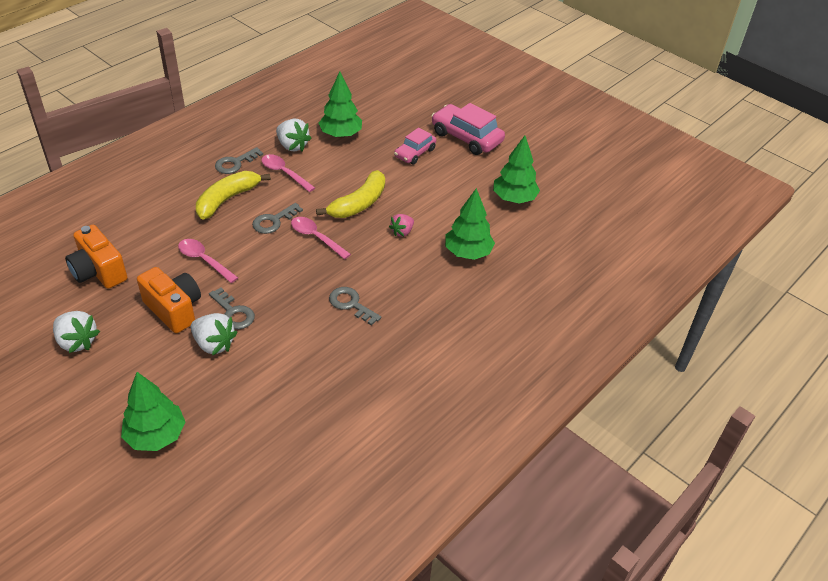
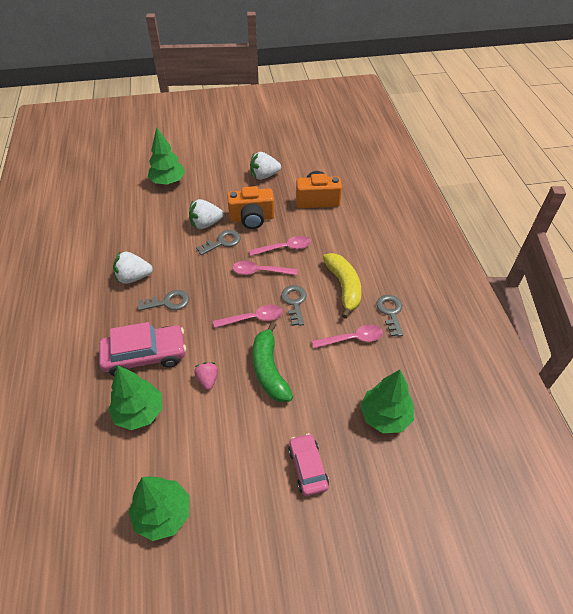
camera: 130 degrees right, 5 degrees up
grey key [209,287,255,329] -> grey key turned 150 degrees clockwise [196,230,241,255]
white strawberry [276,119,312,151] -> white strawberry moved to [113,252,153,284]
yellow banana [316,170,385,218] -> green banana [253,322,293,402]
pink car [432,103,505,155] -> pink car moved to [99,322,186,376]
none -> pink spoon [232,261,298,275]

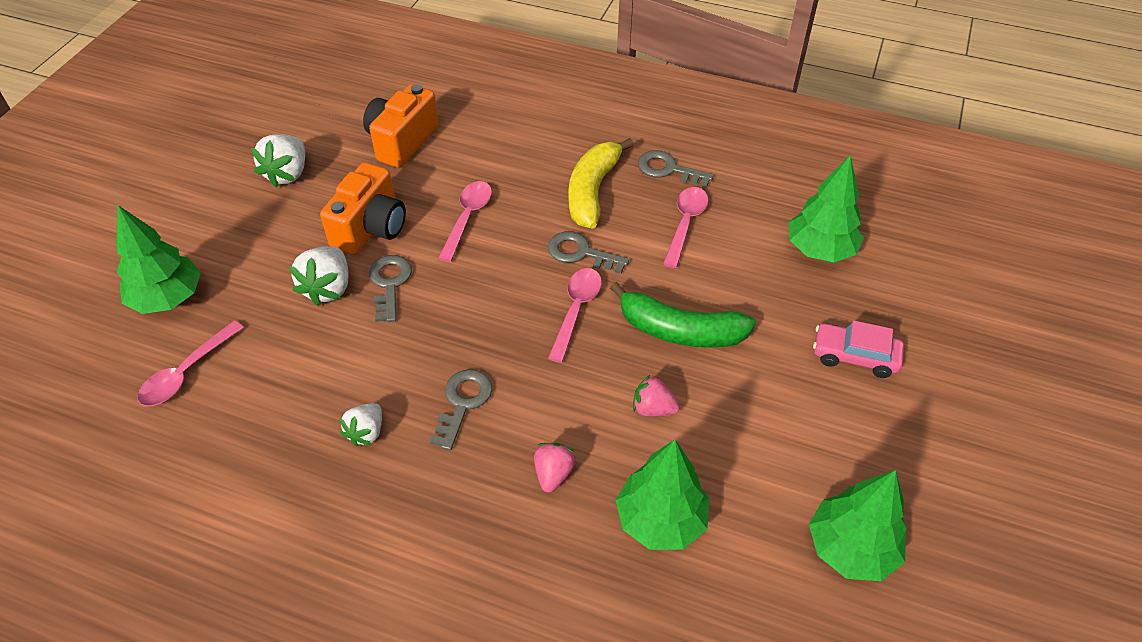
camera: 60 degrees left, 0 degrees up
pink car [99,322,186,376] -> pink strawberry [534,443,576,493]
white strawberry [113,252,153,284] -> white strawberry [339,403,382,447], size x0.64
pink spoon [232,261,298,275] -> pink spoon moved to [137,321,244,406]
yellow banana [323,253,362,319] -> yellow banana turned 90 degrees counterclockwise [568,138,634,229]

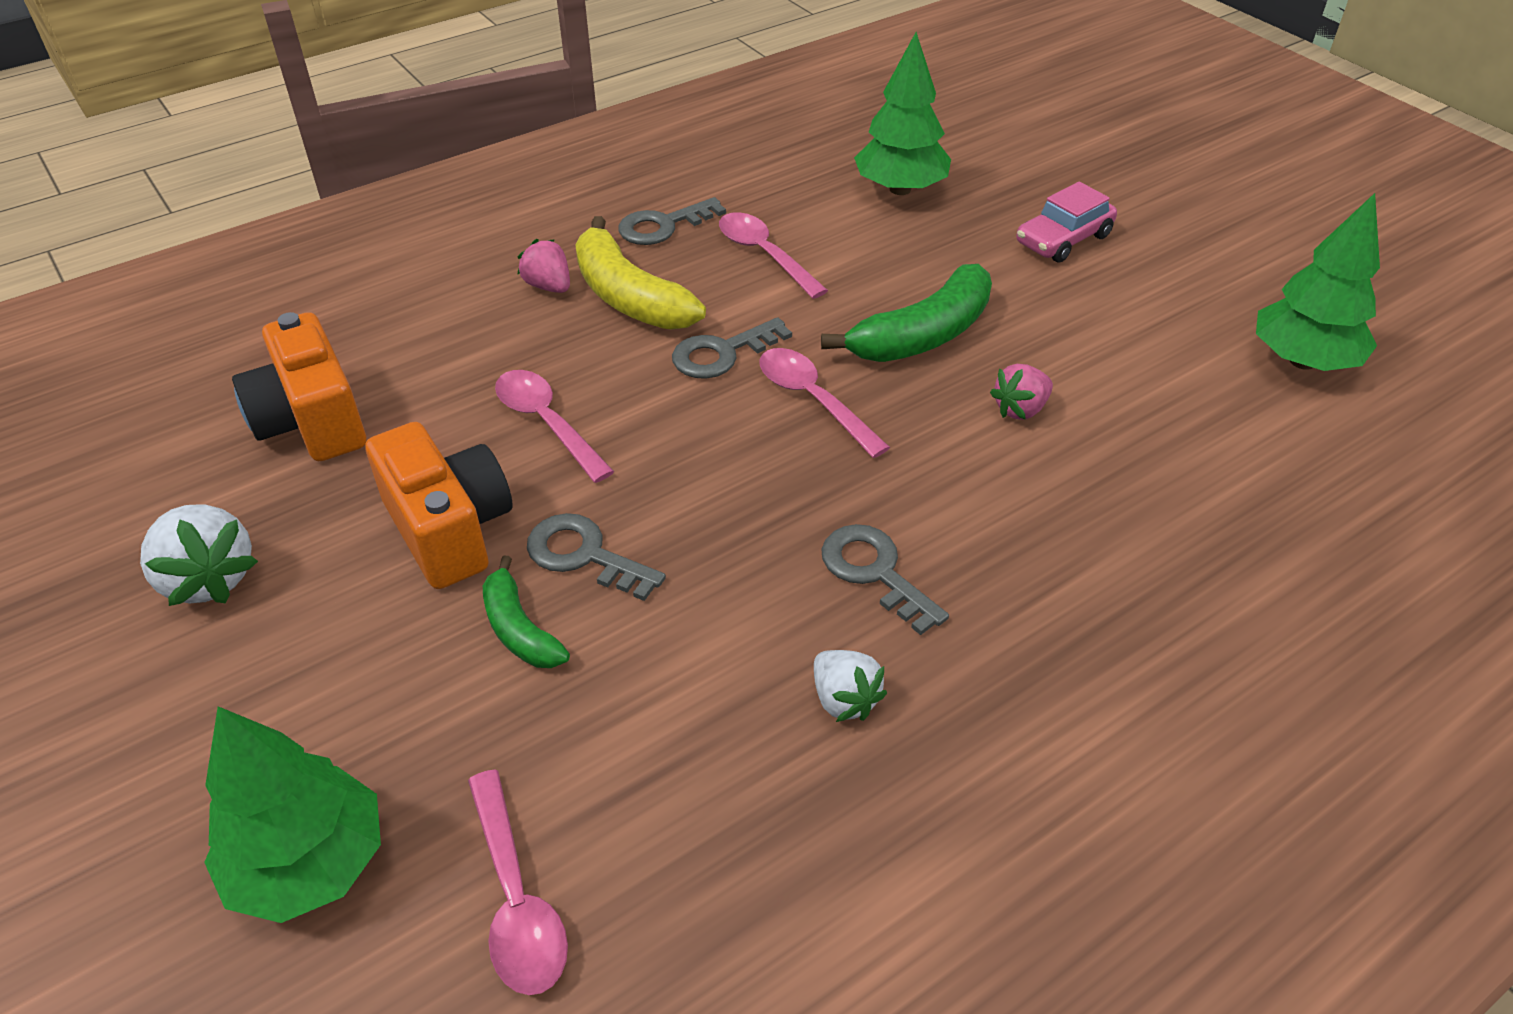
camera: 55 degrees left, 5 degrees down
white strawberry [289,247,349,306] -> green banana [483,556,570,668]
pink strawberry [534,443,576,493] -> pink strawberry moved to [517,239,570,293]
green tree [616,440,710,550] -> none

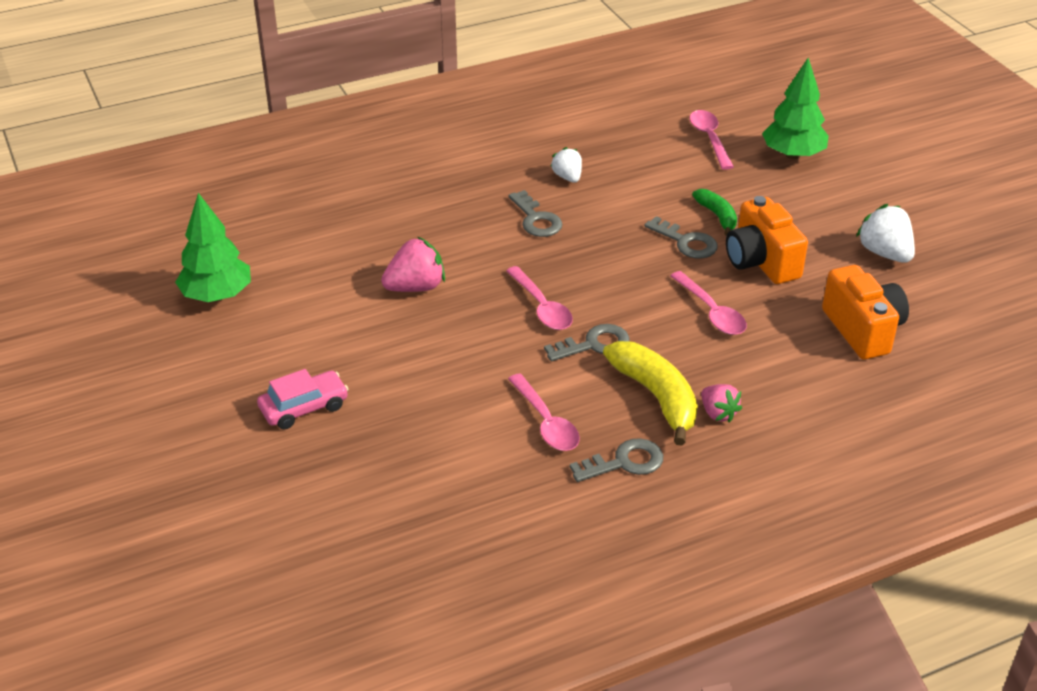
camera: 170 degrees left, 5 degrees down
green banana [821,264,992,362] -> none
green tree [854,32,951,195] -> none
pink strawberry [990,364,1053,420] -> pink strawberry [381,237,445,292], size x1.56

